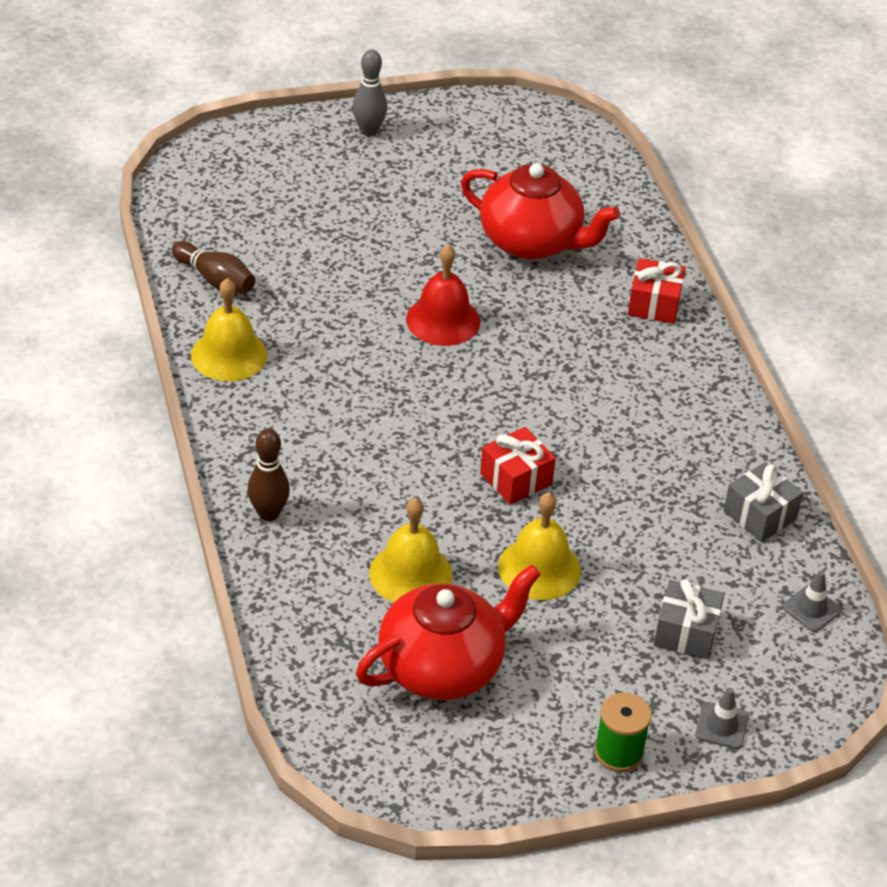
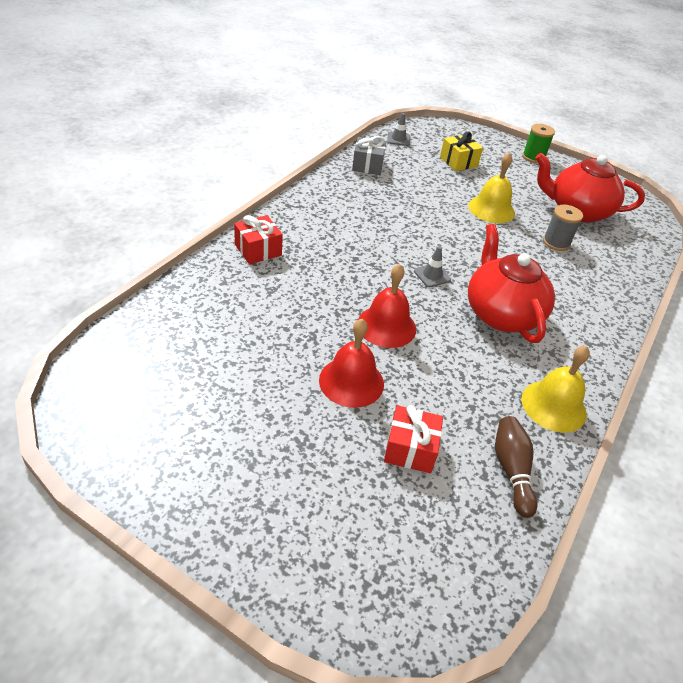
camera: 135 degrees left, 0 degrees up
brown bowling pin [248,429,290,521] -> none
grey bowling pin [353,49,387,136] -> none
yellow bell [369,498,453,603] -> grey spool [543,205,583,251]
red teapot [461,163,620,260] -> red teapot moved to [468,224,555,343]
red gift [480,427,556,505] -> red gift moved to [384,405,443,473]
grey gift [654,579,724,659] -> yellow gift [440,132,483,171]
grey traffic cone [695,688,749,749] -> grey traffic cone moved to [414,246,451,287]
none -> red bell [319,319,384,408]

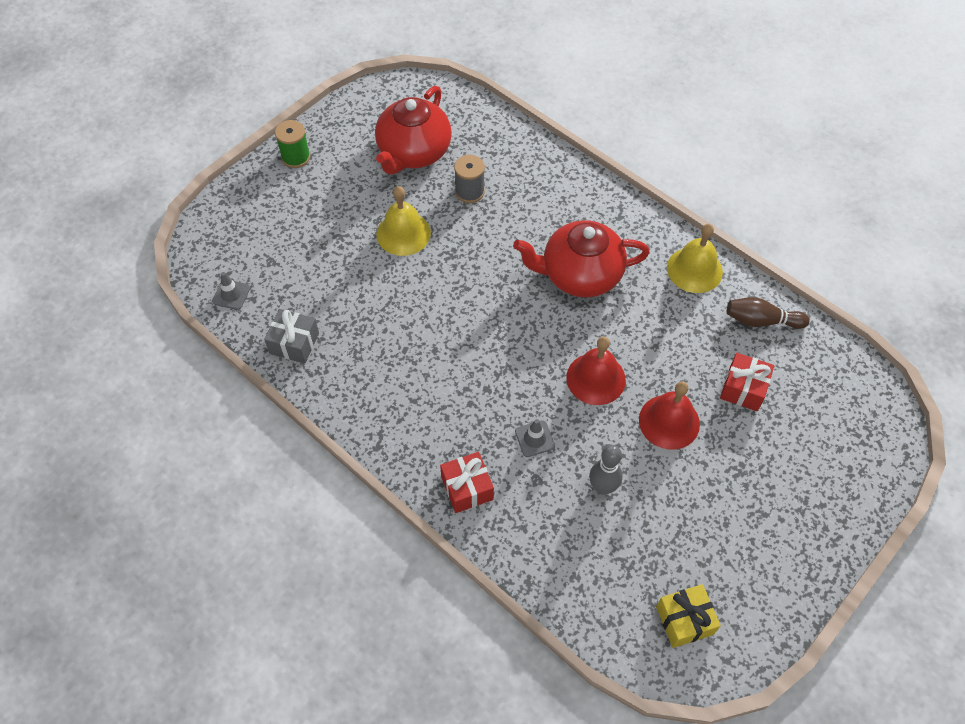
camera: 75 degrees left, 15 degrees up
grey traffic cone [414,246,451,287] -> grey traffic cone moved to [515,419,555,457]
yellow gift [440,132,483,171] -> yellow gift moved to [656,584,721,648]
none -> grey bowling pin [589,445,623,495]

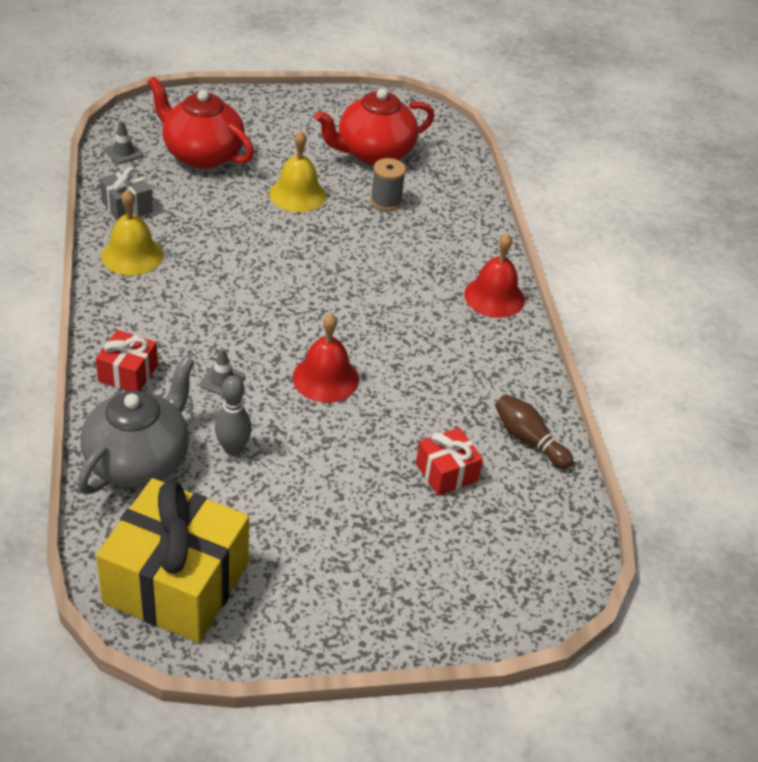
camera: 35 degrees right, 15 degrees down
green spool [275,120,310,168] -> none
red teapot [513,220,650,297] -> red teapot moved to [147,77,254,169]
red bell [639,381,700,450] -> red bell moved to [464,233,525,318]
yellow gift [656,584,721,648] -> yellow gift [96,478,249,643], size x2.09
yellow bell [667,224,723,293] -> yellow bell moved to [101,189,163,275]
none -> grey teapot [78,356,194,494]

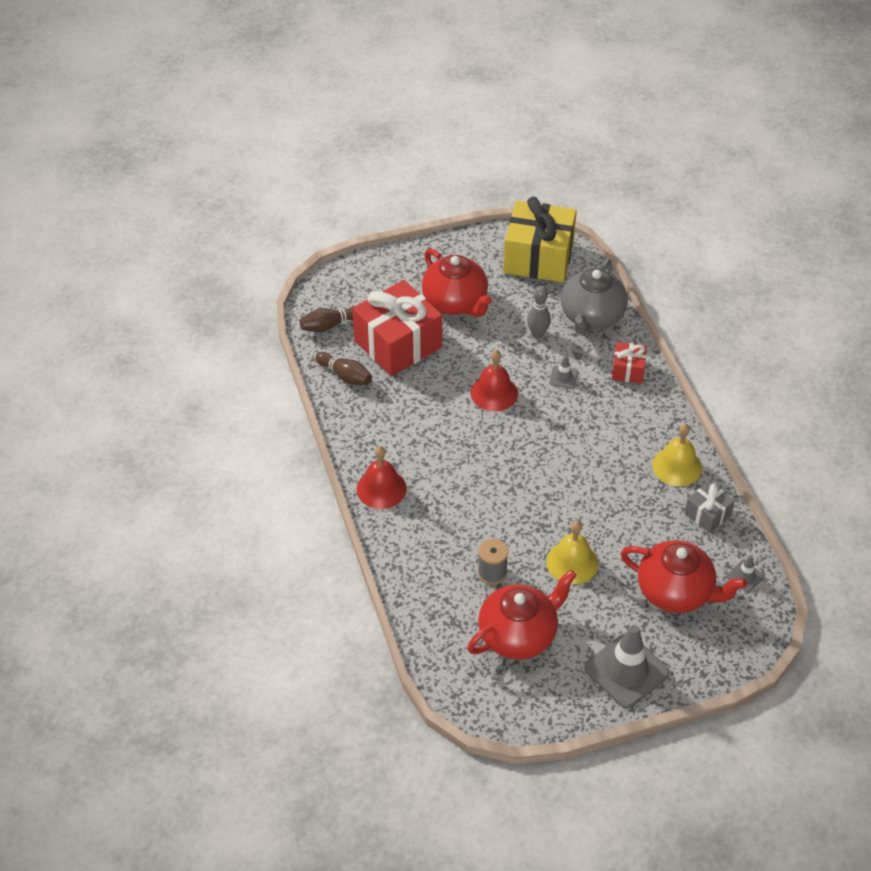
camera: 175 degrees right, 5 degrees up
red gift [416,428,483,496] -> red gift [352,280,442,376], size x2.09
none -> brown bowling pin [300,306,354,332]
none -> red teapot [422,248,492,317]
none -> grey traffic cone [584,625,670,708]

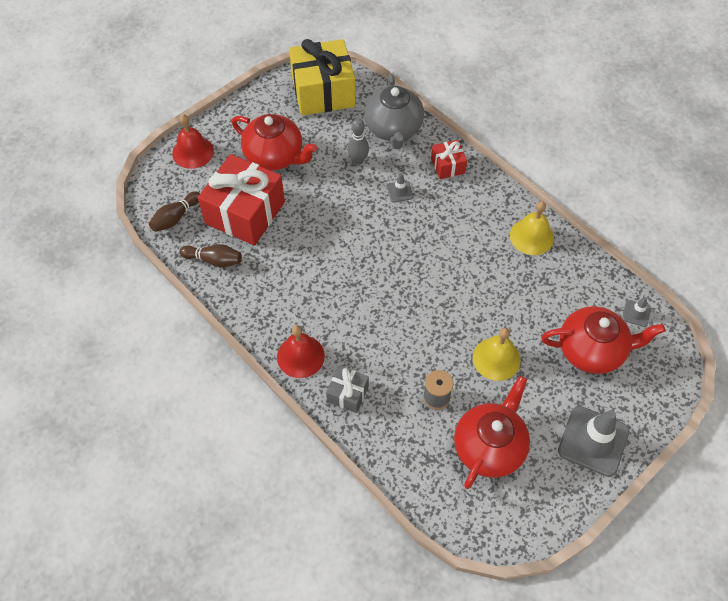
camera: 25 degrees left, 10 degrees up
red bell [470,350,518,411] -> red bell moved to [172,114,214,169]
grey gift [684,481,735,533] -> grey gift moved to [326,366,369,413]

